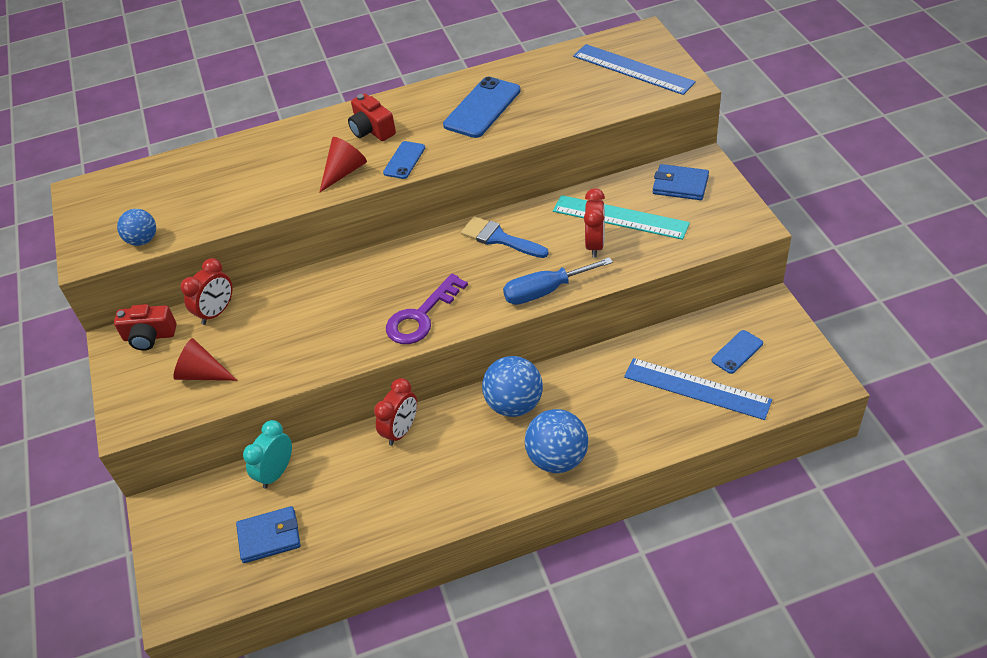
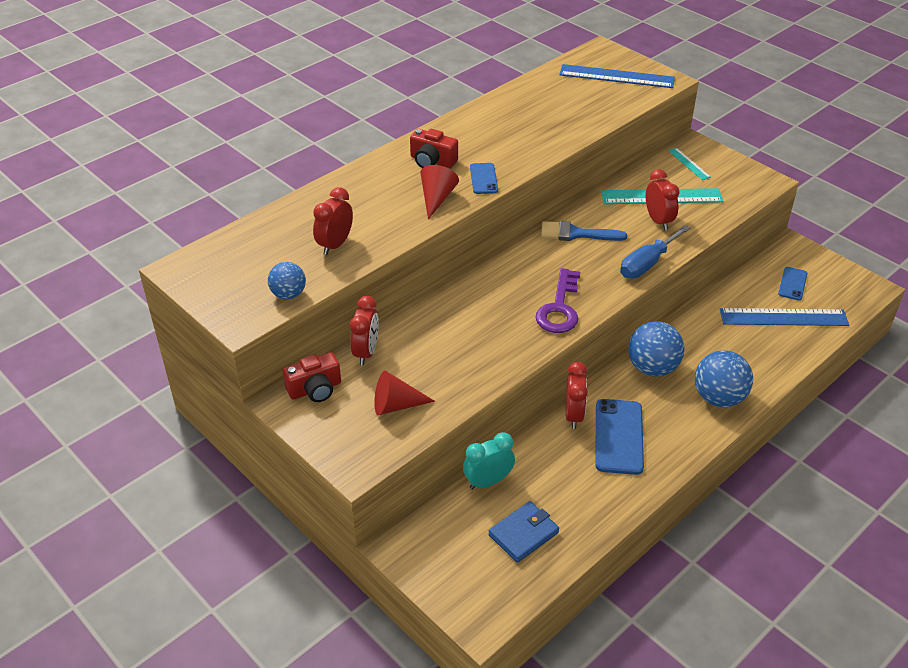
camera: 30 degrees left, 5 degrees down
turquoise clock [243,420,292,489] -> turquoise clock turned 60 degrees clockwise [463,432,515,490]
blue phone [443,77,521,138] -> blue phone moved to [595,399,644,475]
blue wallet [653,164,709,200] -> turquoise ruler [668,148,711,180]
none -> red clock [313,187,353,255]

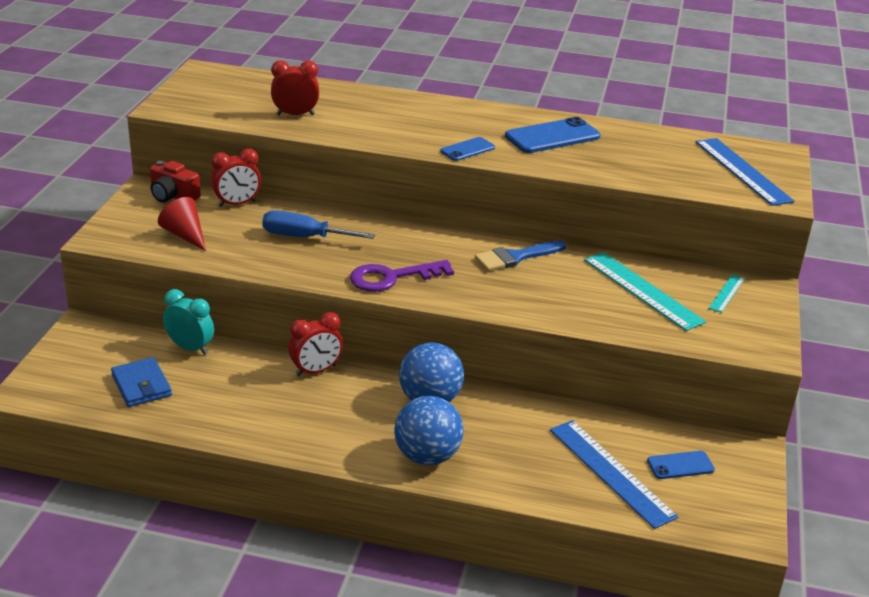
camera: 55 degrees right, 10 degrees down
blue ball [268,262,306,300] -> none
red camera [410,129,458,168] -> none
red cone [420,165,459,219] -> none
blue wallet [488,501,559,563] -> blue wallet turned 45 degrees clockwise [111,357,172,407]
blue brush [541,221,627,241] -> blue brush turned 90 degrees counterclockwise [475,240,566,271]
blue phone [595,399,644,475] -> blue phone moved to [505,117,601,153]
blue screwdriver [620,225,690,278] -> blue screwdriver moved to [262,210,375,239]
red clock [646,169,680,230] -> none

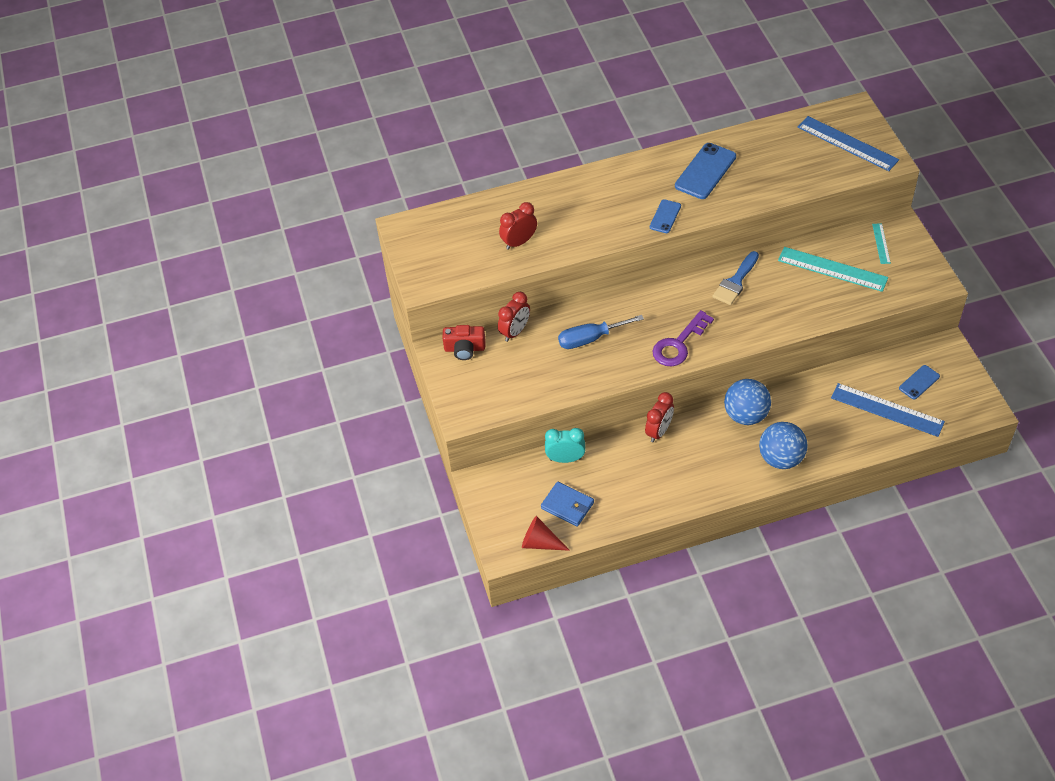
camera: 25 degrees left, 20 degrees up
red cone [158,197,206,251] -> red cone moved to [522,516,570,551]

